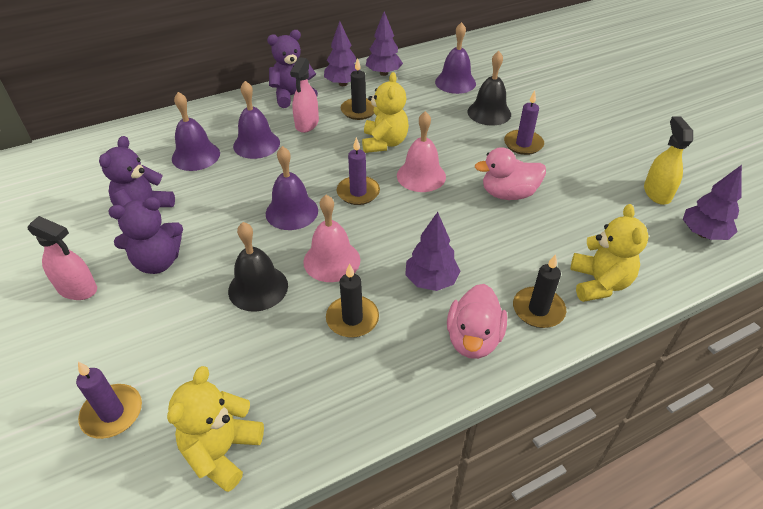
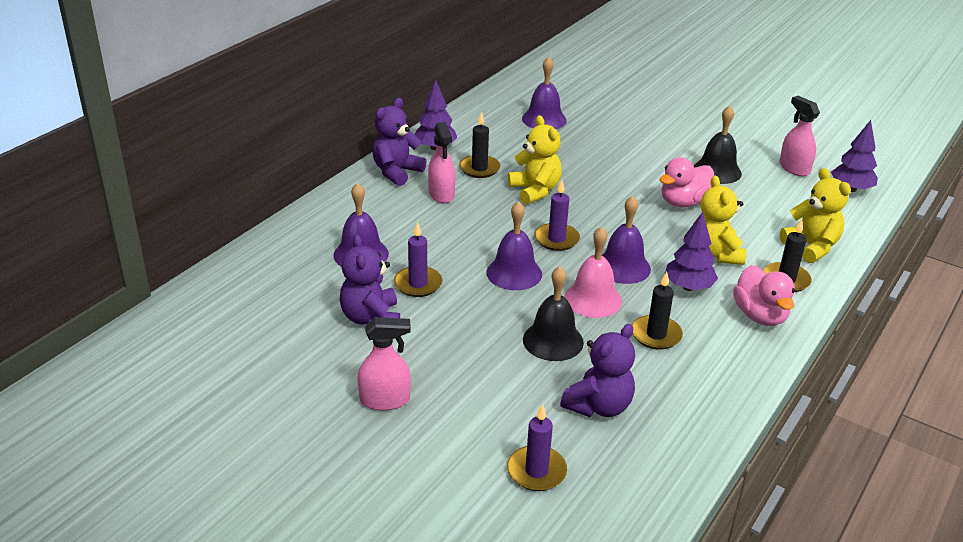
camera: 30 degrees left, 10 degrees down
purple teddy bear [109,197,183,274] -> purple teddy bear moved to [560,324,635,417]
yellow teddy bear [167,366,264,492] -> yellow teddy bear moved to [694,175,746,265]
purple bell [233,81,280,159] -> purple bell moved to [601,196,651,284]
purple tree [366,11,403,76] -> none
pink bell [397,111,446,192] -> none
black bell [467,51,511,126] -> black bell moved to [694,106,742,184]
purple candle [504,91,544,155] -> purple candle moved to [394,222,442,297]
yellow spray bottle [644,116,693,205] -> pink spray bottle [779,96,820,176]

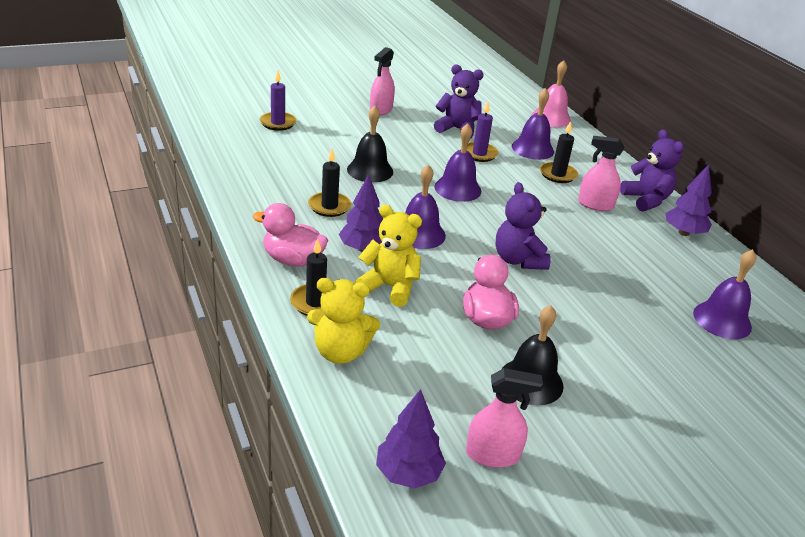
camera: 120 degrees right, 0 degrees up
black candle [459,112,500,178] -> black candle moved to [540,121,578,183]
yellow teddy bear [508,115,562,204] -> none
purple candle [534,180,580,251] -> none
purple teddy bear [560,324,635,417] -> purple teddy bear moved to [496,182,550,270]
pink bell [564,226,622,318] -> pink bell moved to [532,60,571,127]

